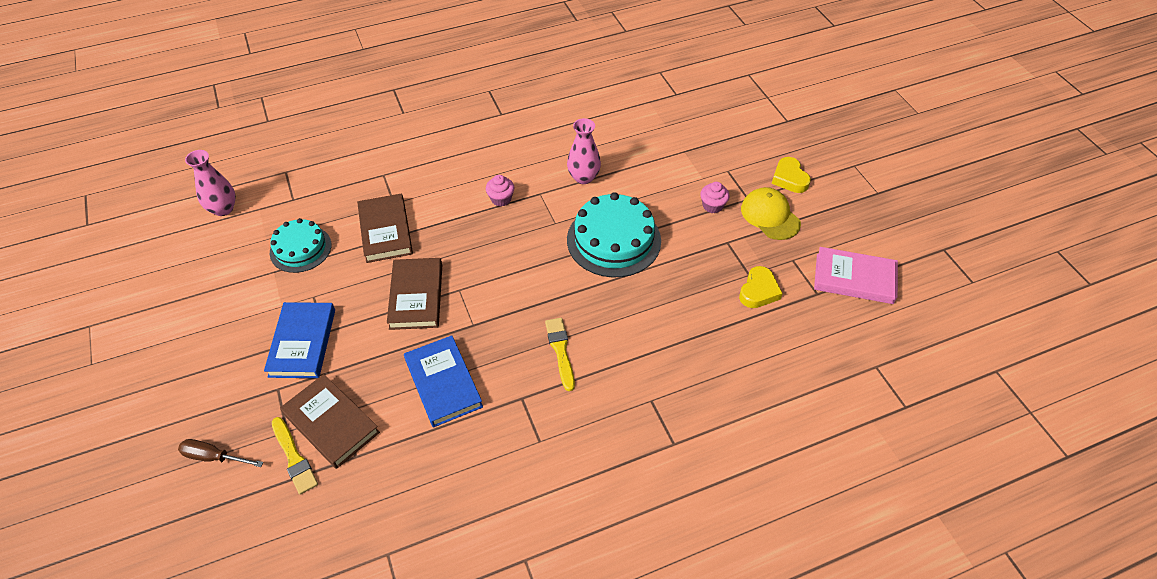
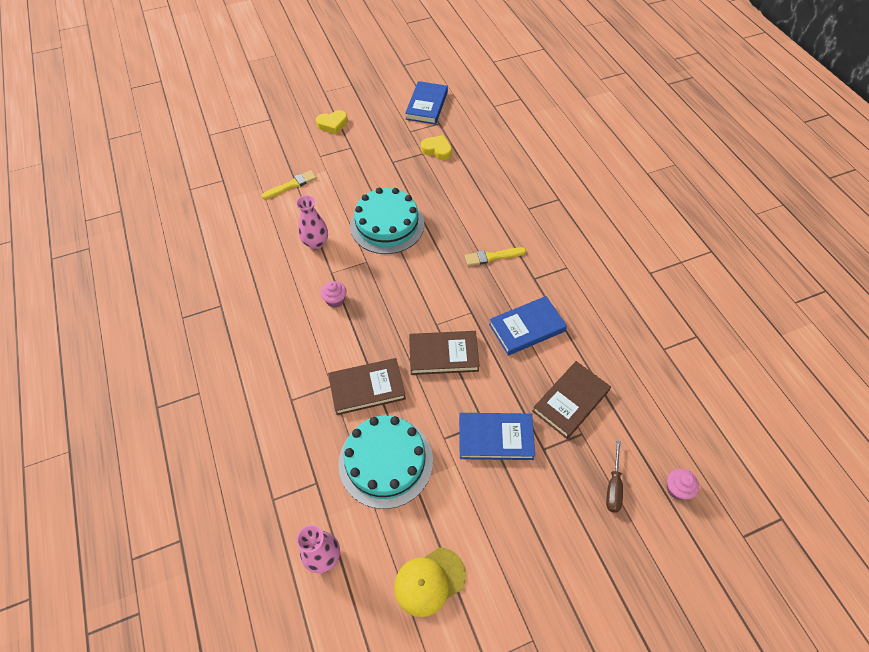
camera: 90 degrees left, 5 degrees up
turquoise cake [270,218,331,273] -> turquoise cake [338,416,433,509], size x1.57
yellow brush [272,417,318,495] -> yellow brush moved to [262,170,317,199]
pink cupcake [700,182,730,214] -> pink cupcake moved to [667,469,699,500]
yellow cap [741,187,801,240] -> yellow cap moved to [394,548,466,617]
pink book [814,247,898,304] -> blue book [405,81,448,125]

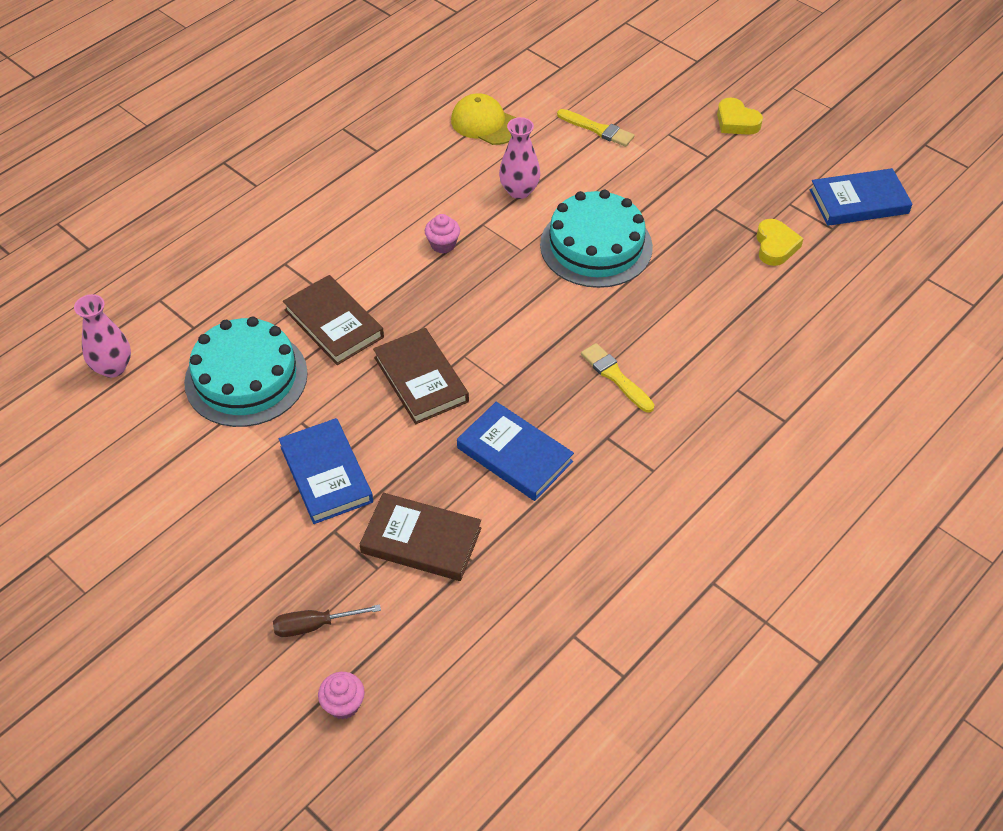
camera: 65 degrees right, 5 degrees down
yellow cap [394,548,466,617] -> yellow cap moved to [451,93,517,145]

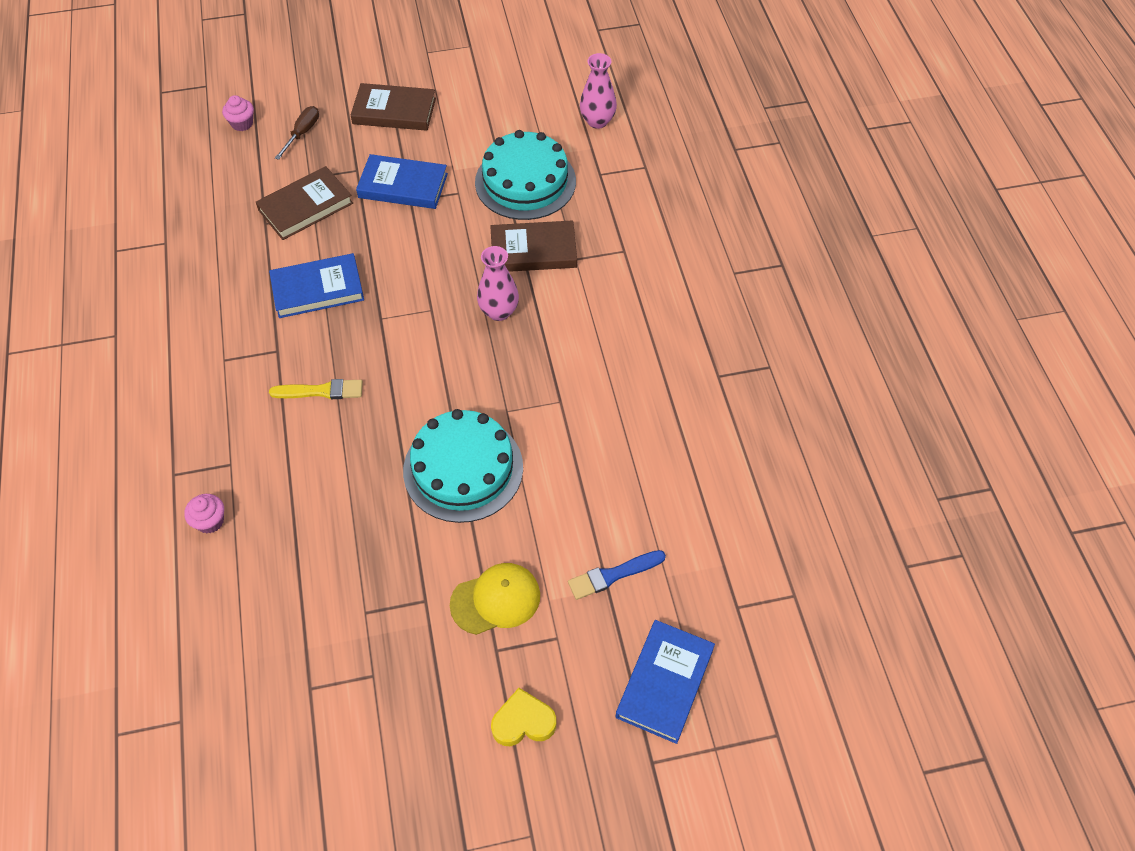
camera: 125 degrees right, 5 degrees up
brown book [373,328,469,424] -> brown book moved to [351,83,436,131]
pink cupcake [425,214,460,254] -> pink cupcake moved to [184,494,224,533]
yellow cap [451,93,517,145] -> yellow cap moved to [450,563,540,635]
pink vase [499,117,540,199] -> pink vase moved to [477,246,519,321]
yellow brush [557,109,635,147] -> blue brush [568,550,666,600]
yellow heart [756,219,804,266] -> none
blue book [809,168,913,226] -> blue book moved to [616,620,715,744]

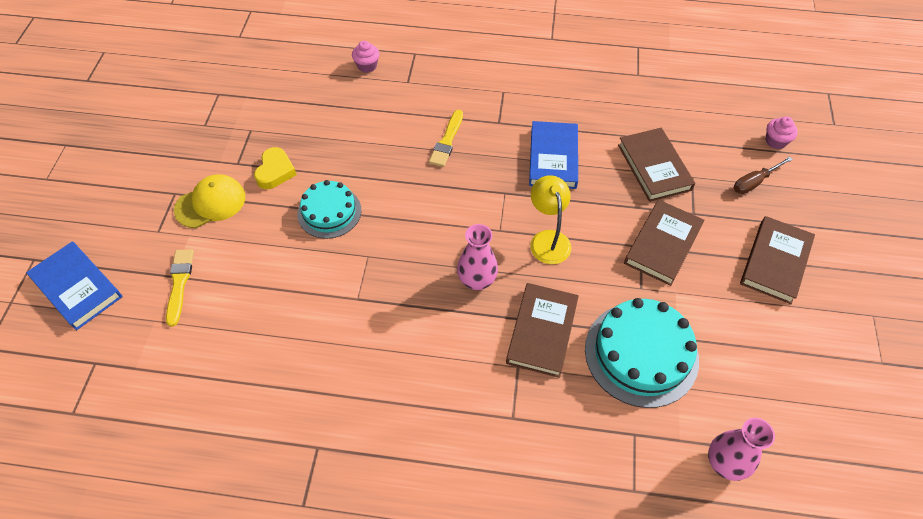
camera: 110 degrees right, 0 degrees up
brown screwdriver [275,106,319,160] -> brown screwdriver turned 105 degrees clockwise [734,156,793,194]
blue book [356,154,448,209] -> brown book [624,200,704,286]
turquoise cake [403,409,523,523] -> turquoise cake [298,180,361,239], size x0.64
yellow cap [450,563,540,635] -> yellow cap turned 120 degrees counterclockwise [174,174,245,228]
yellow heart [491,688,556,746] -> yellow heart moved to [254,147,297,189]
blue brush [568,550,666,600] -> yellow brush [166,249,194,326]
none -> yellow lamp [530,175,571,264]

